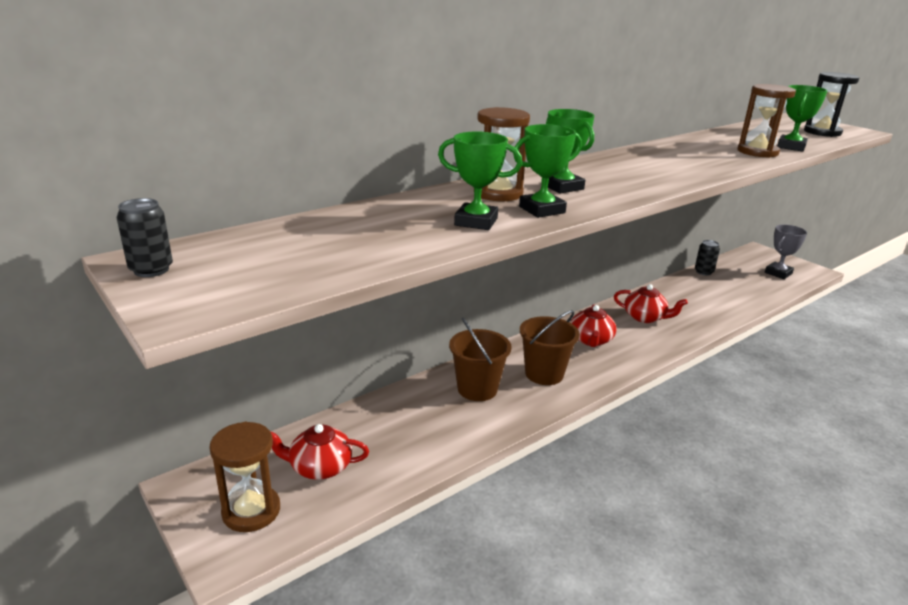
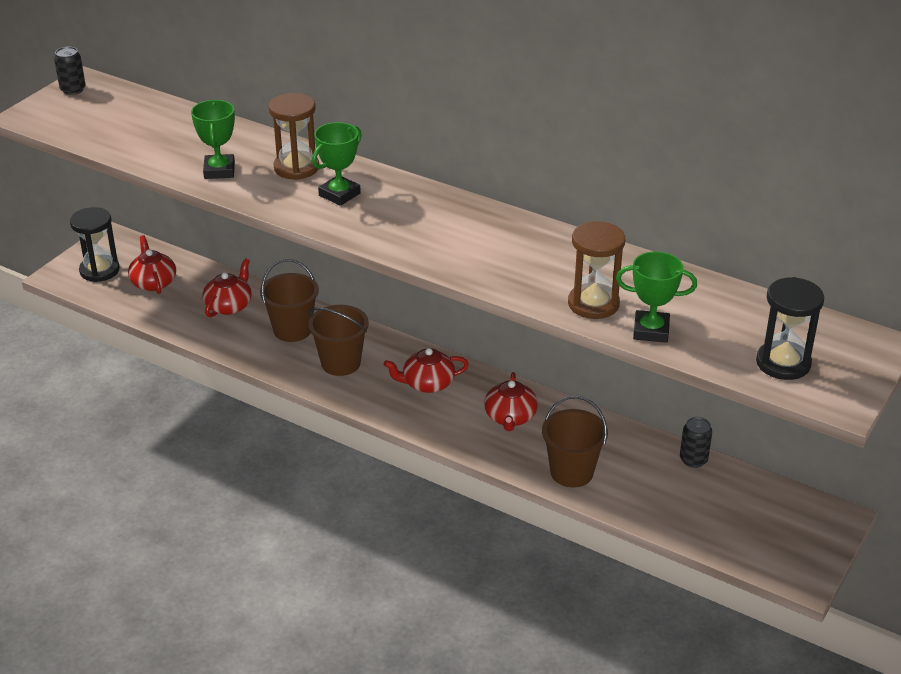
camera: 70 degrees right, 10 degrees up
brown hourglass [209,422,280,532] -> black hourglass [70,207,120,282]
green trophy [513,124,582,218] -> none
grey trophy [765,224,807,279] -> none
none -> red teapot [203,258,251,318]
none -> brown bucket [542,396,608,488]

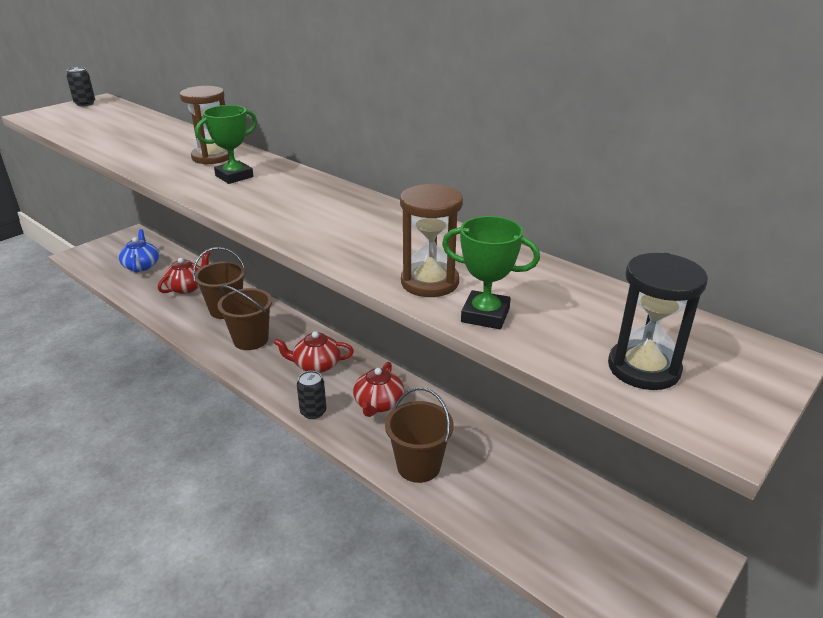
camera: 10 degrees right, 5 degrees down
black hourglass [70,207,120,282] -> none
red teapot [128,235,176,294] -> blue teapot [119,229,159,273]
green trophy [191,100,235,179] -> none
black can [680,417,712,468] -> black can moved to [297,371,326,419]

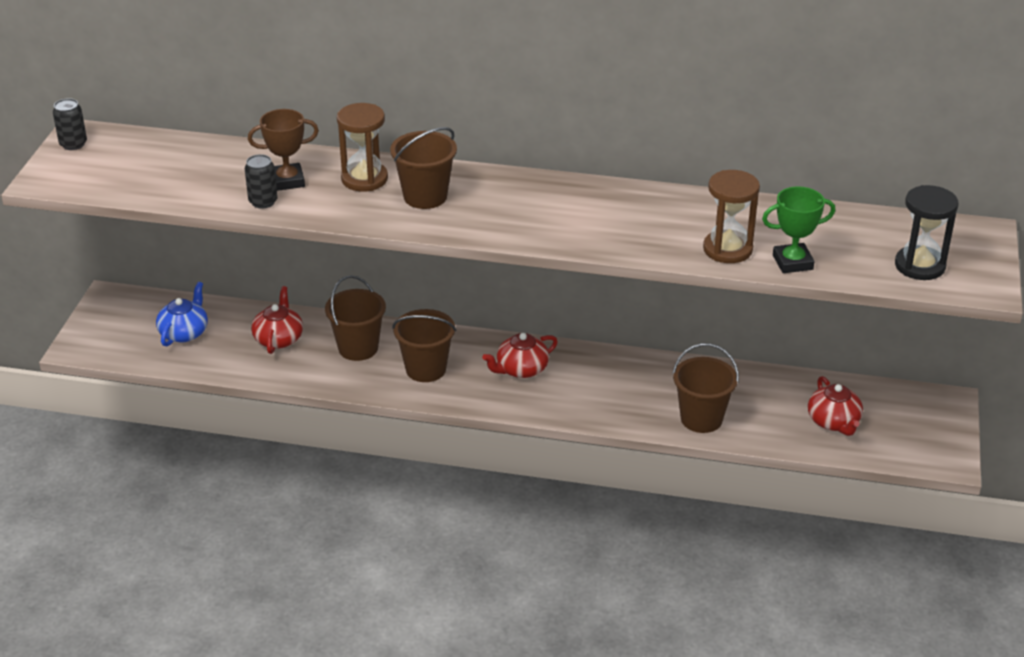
camera: 30 degrees left, 5 degrees up
blue teapot [119,229,159,273] -> blue teapot turned 60 degrees clockwise [156,282,208,346]
green trophy [195,105,257,184] -> brown bucket [390,127,457,209]
black can [297,371,326,419] -> black can moved to [245,154,278,209]
red teapot [353,362,404,417] -> red teapot moved to [808,376,863,436]
none -> brown trophy [248,109,319,191]

